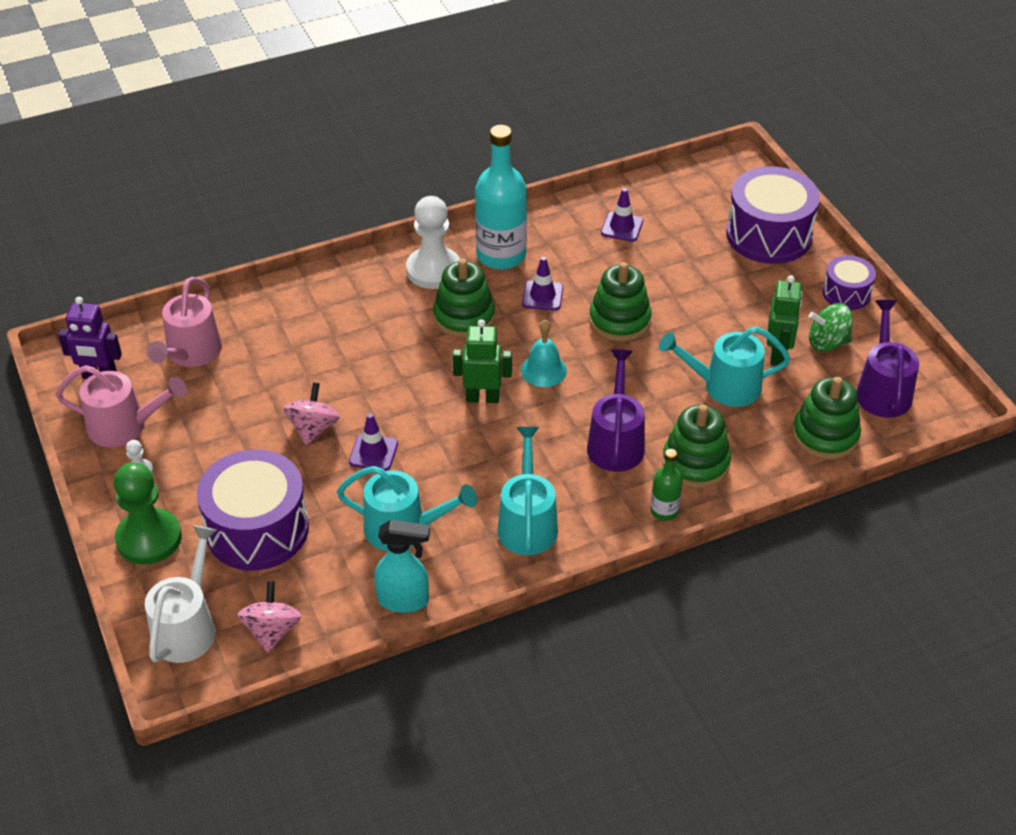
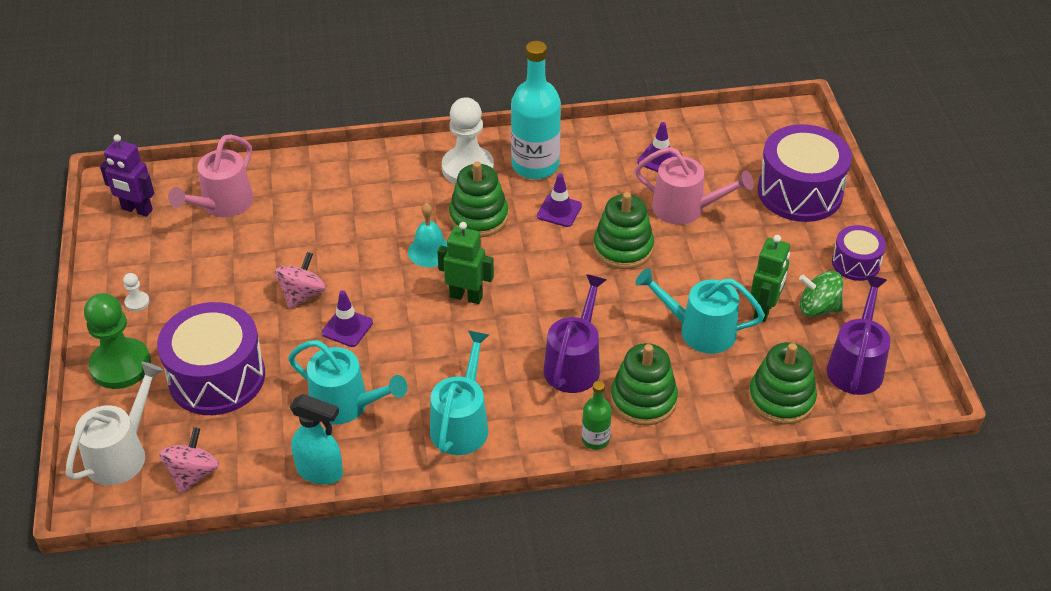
camera: 15 degrees right, 0 degrees up
pink watering can [56,365,187,447] -> pink watering can moved to [635,147,754,225]
turquoise bell [521,320,567,387] -> turquoise bell moved to [408,203,447,267]

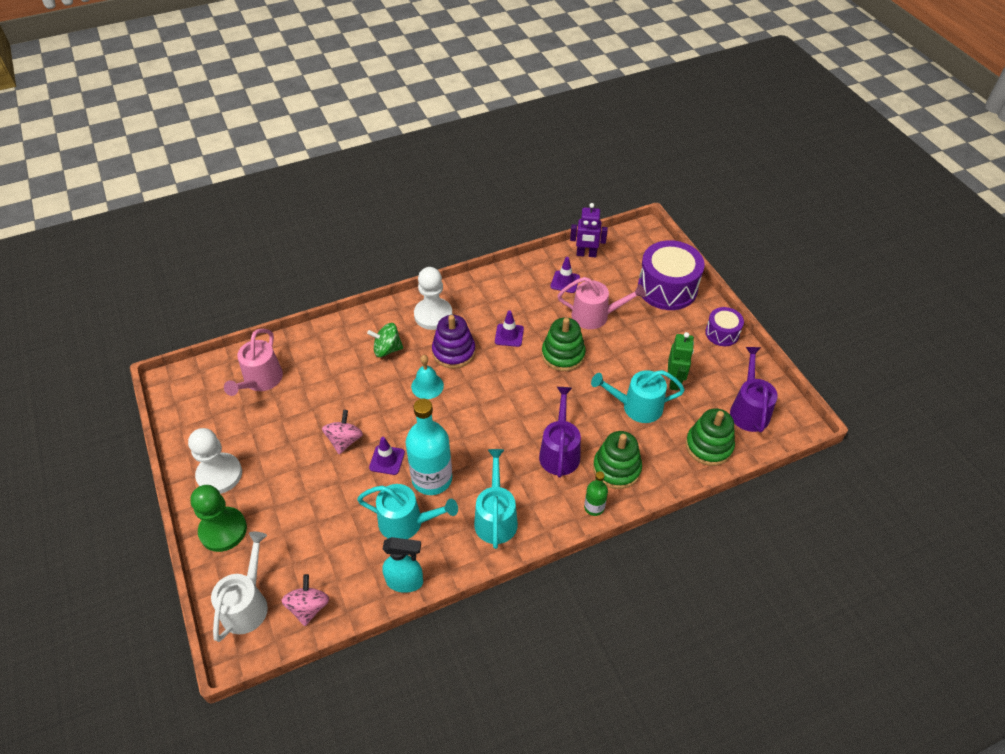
camera: 15 degrees left, 5 degrees up
purple robot [100,135,154,217] -> purple robot moved to [570,203,608,257]
white pawn [123,273,150,311] -> white pawn [188,428,242,494], size x2.38
purple drum [157,302,265,415] -> none
green robot [437,222,494,304] -> none
green stacking toy [449,161,508,237] -> purple stacking toy [432,315,476,368]
turquoise bottle [511,41,561,179] -> turquoise bottle moved to [406,398,452,495]
green spinning top [799,271,843,317] -> green spinning top moved to [367,323,403,357]

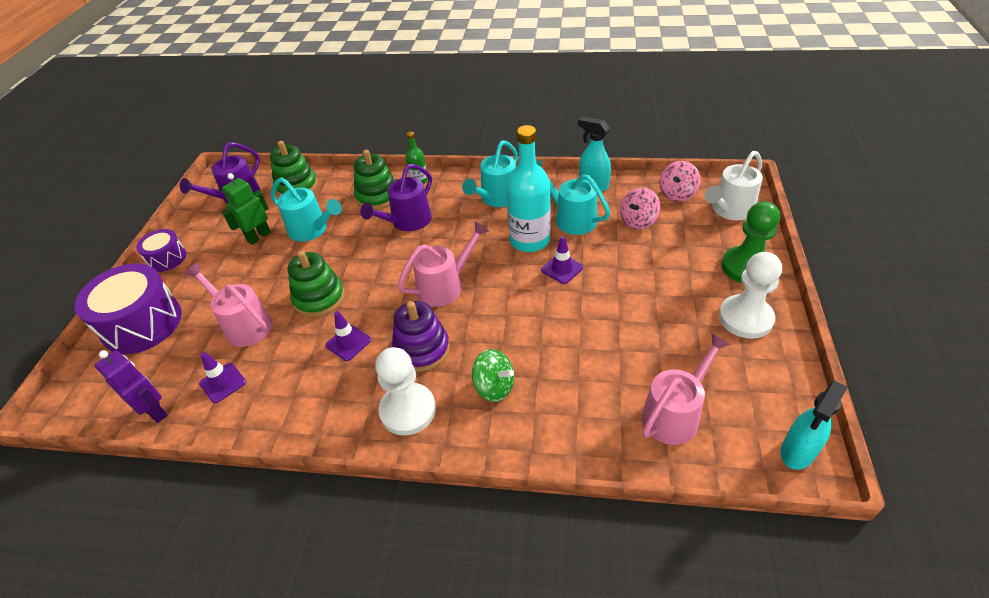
camera: 145 degrees left, 5 degrees down
pink spinning top [322,410,363,454] -> pink spinning top moved to [620,188,660,229]
turquoise bell [411,355,444,399] -> none
none -> pink watering can [398,221,489,307]
none -> turquoise spray bottle [780,380,847,470]

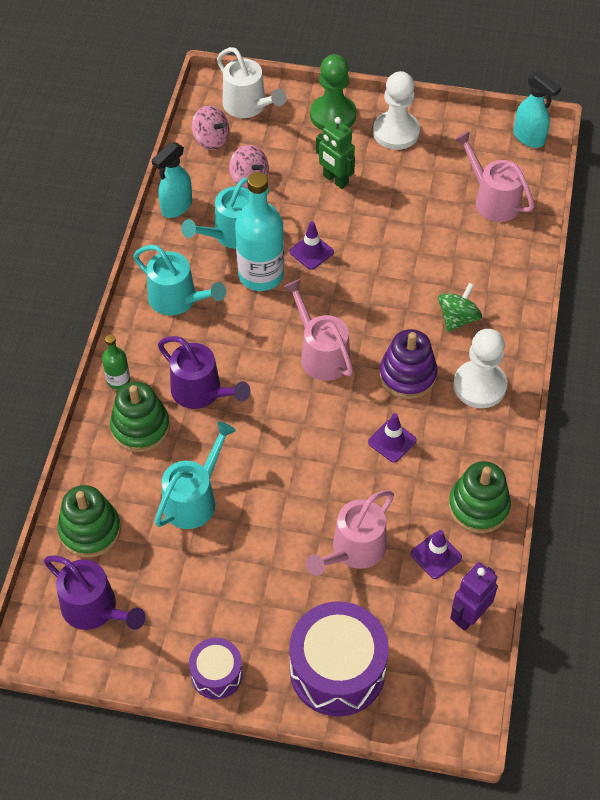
camera: 90 degrees left, 10 degrees up
green robot [222,173,271,245] -> green robot moved to [316,117,355,189]
green stacking toy [288,251,345,317] -> green stacking toy moved to [449,461,511,533]

